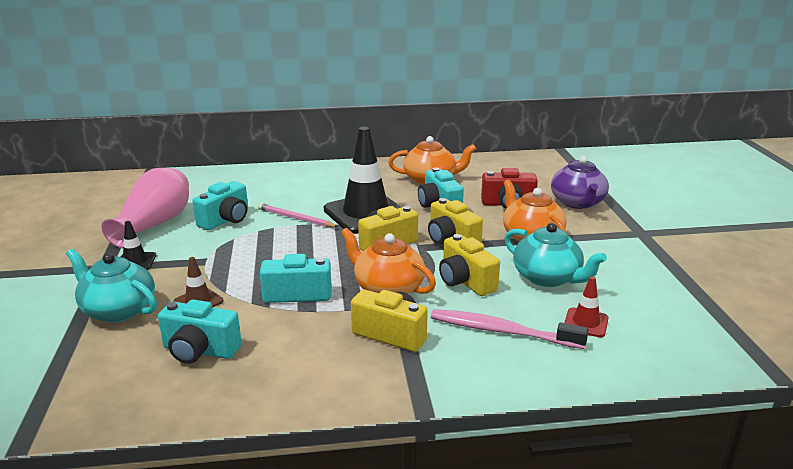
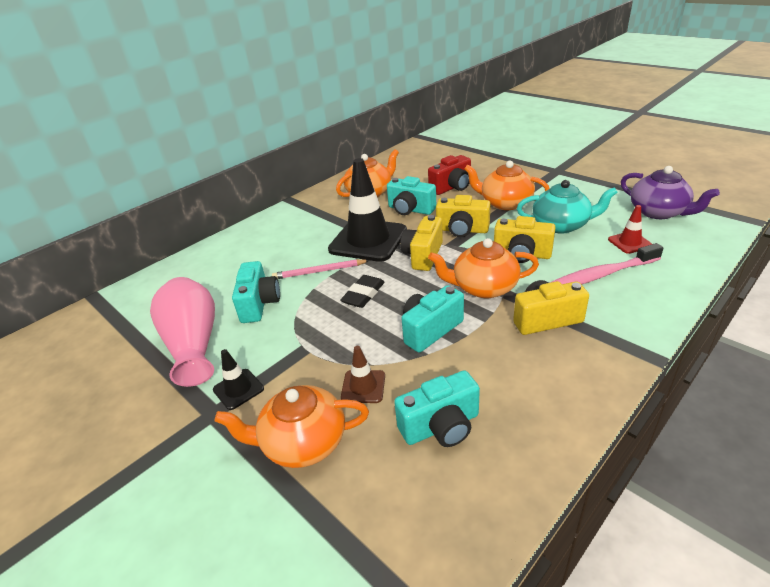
camera: 35 degrees left, 10 degrees up
turquoise teapot [66,249,157,322] -> orange teapot [214,385,369,468]
purple teapot [551,156,609,209] -> purple teapot moved to [621,166,720,219]
none -> black eraser [340,275,385,308]

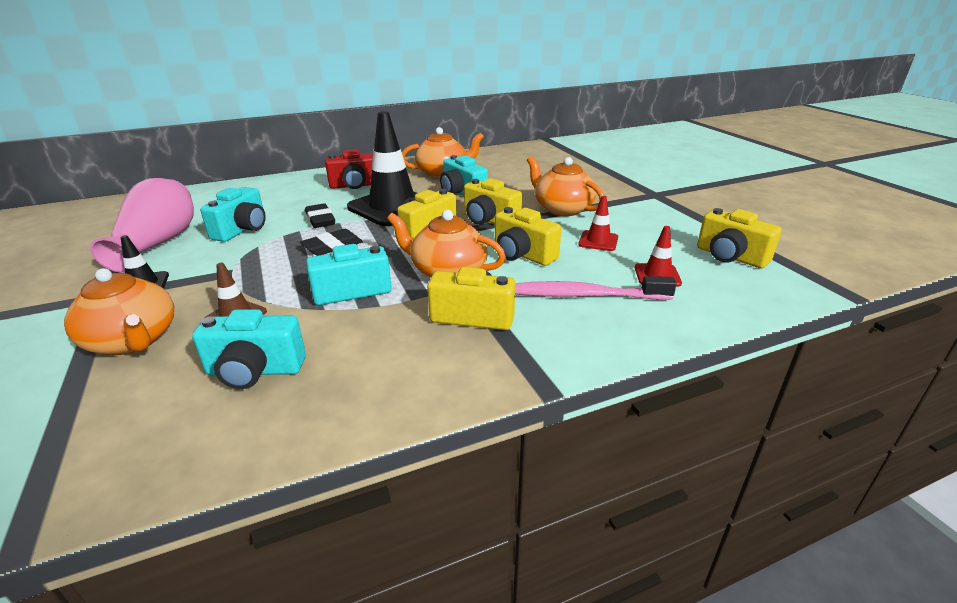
camera: 20 degrees right, 5 degrees down
orange teapot [214,385,369,468] -> orange teapot turned 150 degrees counterclockwise [64,268,174,355]
pink pencil [272,259,370,279] -> black eraser [305,203,335,228]
red camera [428,155,471,195] -> red camera moved to [325,149,373,189]
turquoise teapot [517,180,618,234] -> red traffic cone [578,196,618,251]
purple teapot [621,166,720,219] -> yellow camera [697,208,782,268]

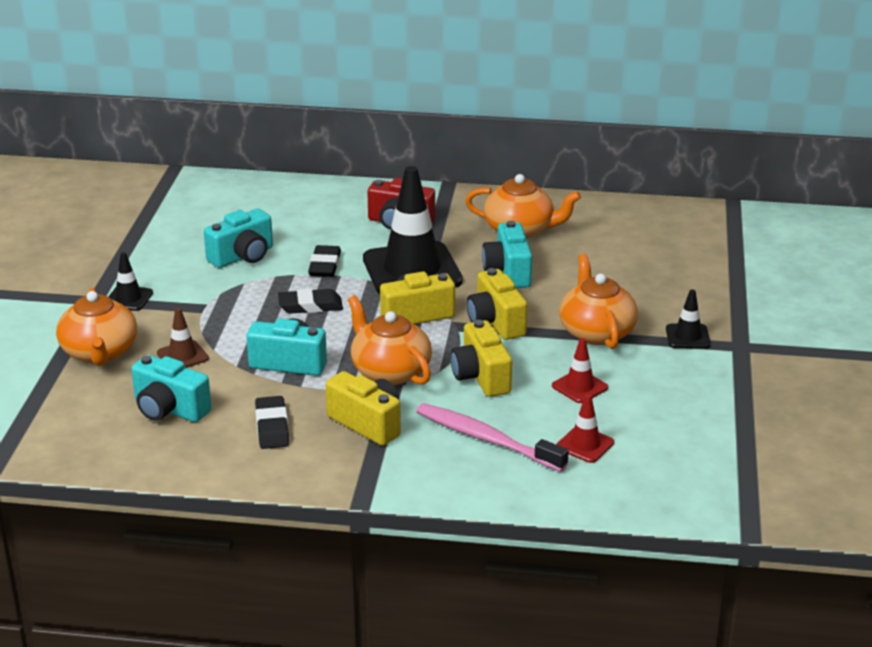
camera: 30 degrees right, 0 degrees up
pink vase [90,178,194,273] -> none
yellow camera [697,208,782,268] -> none
none -> black eraser [255,396,289,449]
none -> black traffic cone [666,289,711,349]

